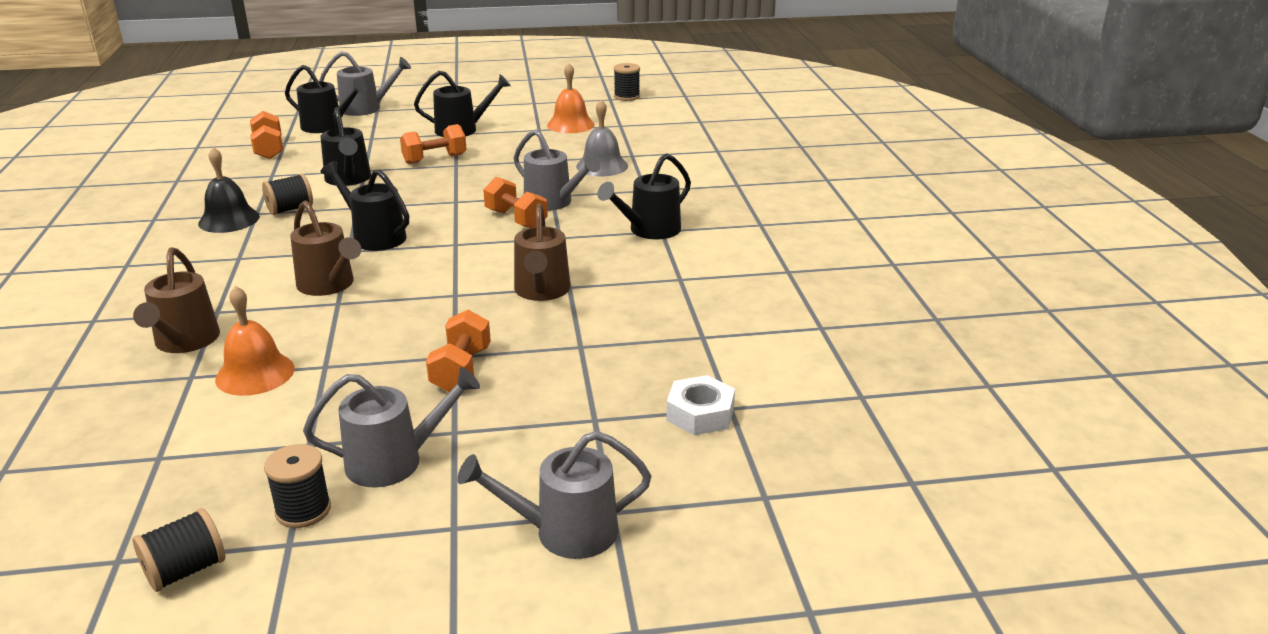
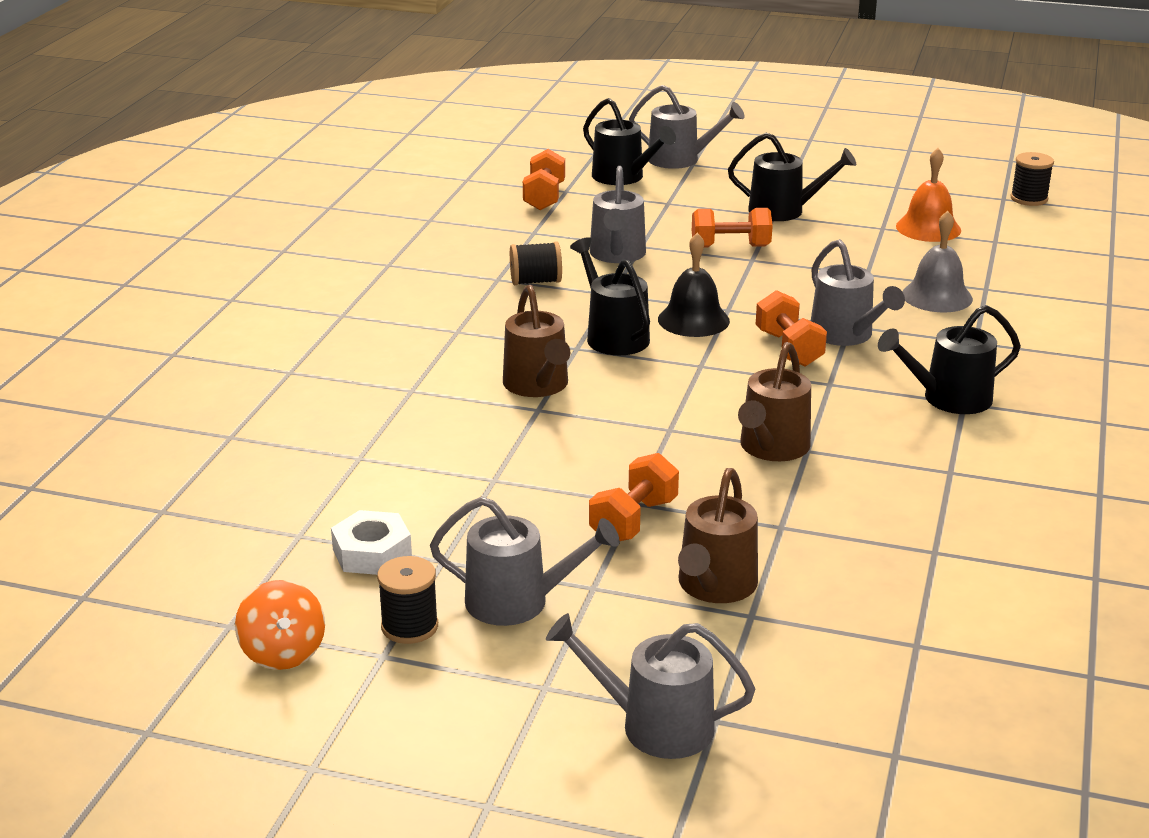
camera: 25 degrees right, 0 degrees up
brown watering can [133,247,220,353] -> brown watering can moved to [678,468,758,603]
black spool [133,508,225,592] -> orange spinning top [235,580,325,670]
black bell [198,147,260,233] -> black bell moved to [658,233,730,337]
orange bell [215,286,295,396] -> none
black watering can [320,107,371,186] -> grey watering can [590,166,646,263]
white nut [666,375,735,435] -> white nut moved to [331,510,412,575]

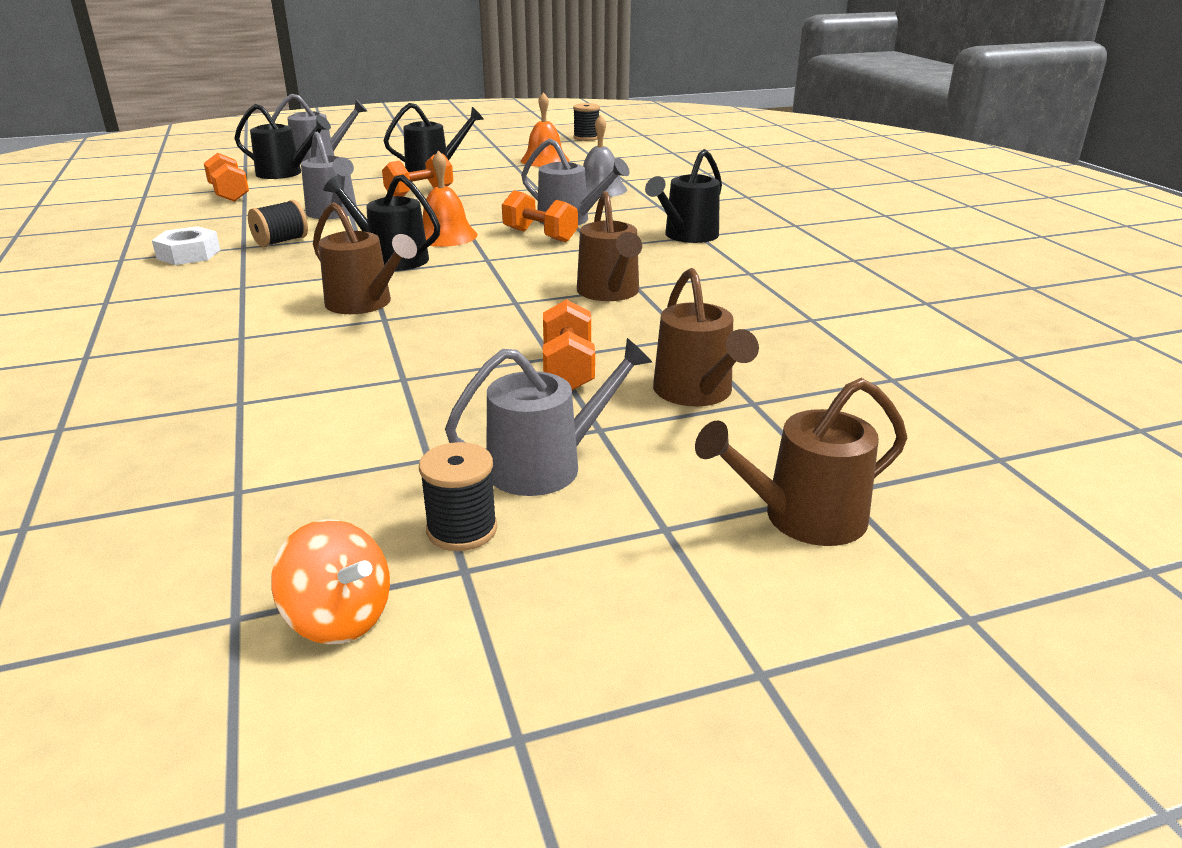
camera: 35 degrees left, 0 degrees up
white nut [331,510,412,575] -> white nut moved to [152,226,220,265]
grey watering can [546,613,755,759] -> brown watering can [695,378,907,546]
black bell [658,233,730,337] -> orange bell [423,150,477,247]

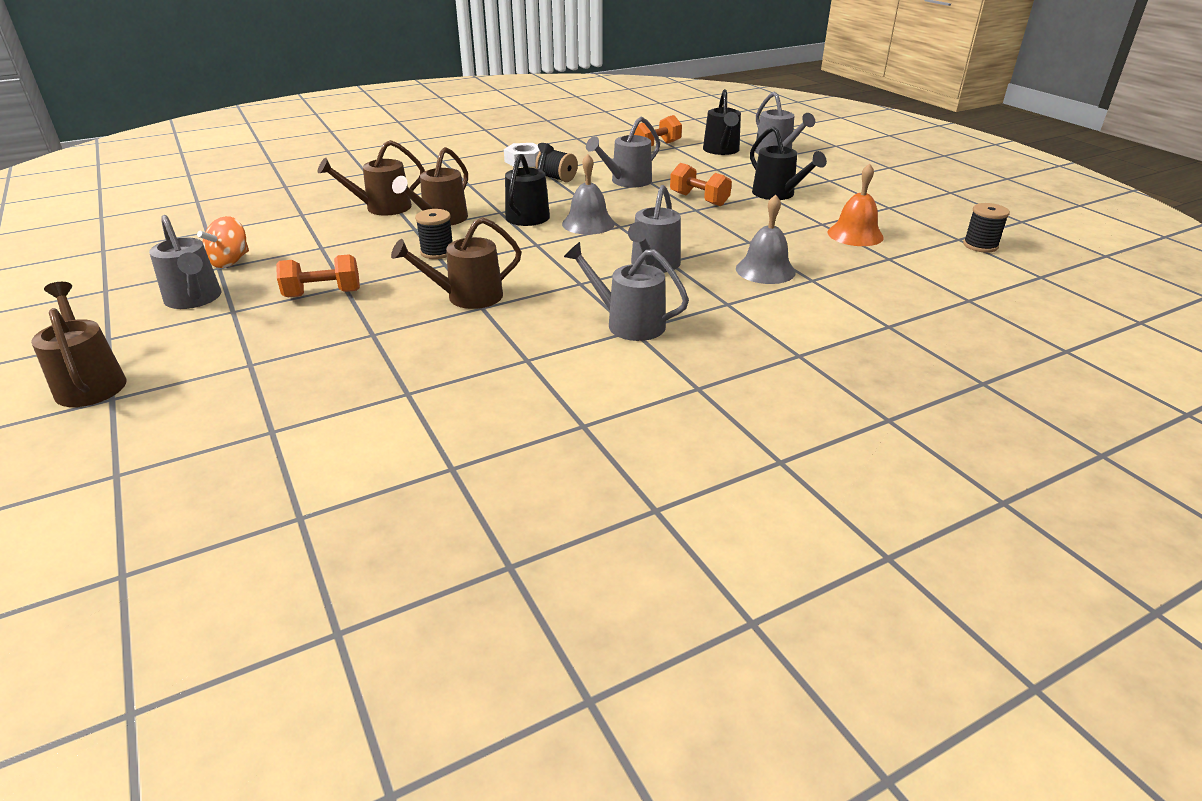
camera: 80 degrees right, 5 degrees up
orange spinning top [271,519,390,644] -> orange spinning top moved to [197,216,249,268]
black spool [419,442,497,551] -> black spool moved to [415,209,453,259]
orange bell [423,150,477,247] -> grey bell [562,154,615,235]
orange dumbbell [502,190,578,242] -> none
black watering can [645,149,722,243] -> grey watering can [564,242,689,341]
brown watering can [653,268,759,406] -> brown watering can moved to [318,140,425,216]

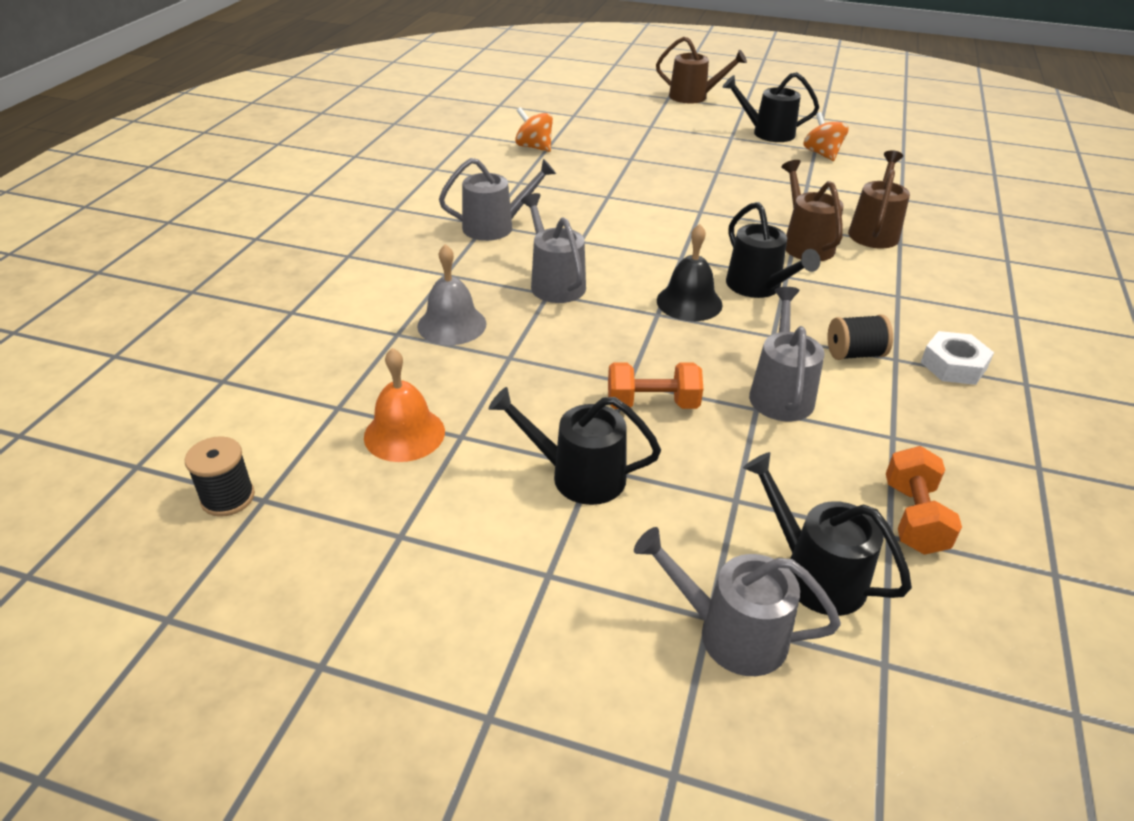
camera: 135 degrees right, 5 degrees up
grey watering can [149,215,222,309] -> black watering can [723,72,819,142]
orange dumbbell [276,254,360,297] -> none
brown watering can [391,217,521,309] -> none
black spool [415,209,453,259] -> none
grey bell [562,154,615,235] -> black bell [657,224,723,321]
none -> orange spinning top [515,107,553,152]

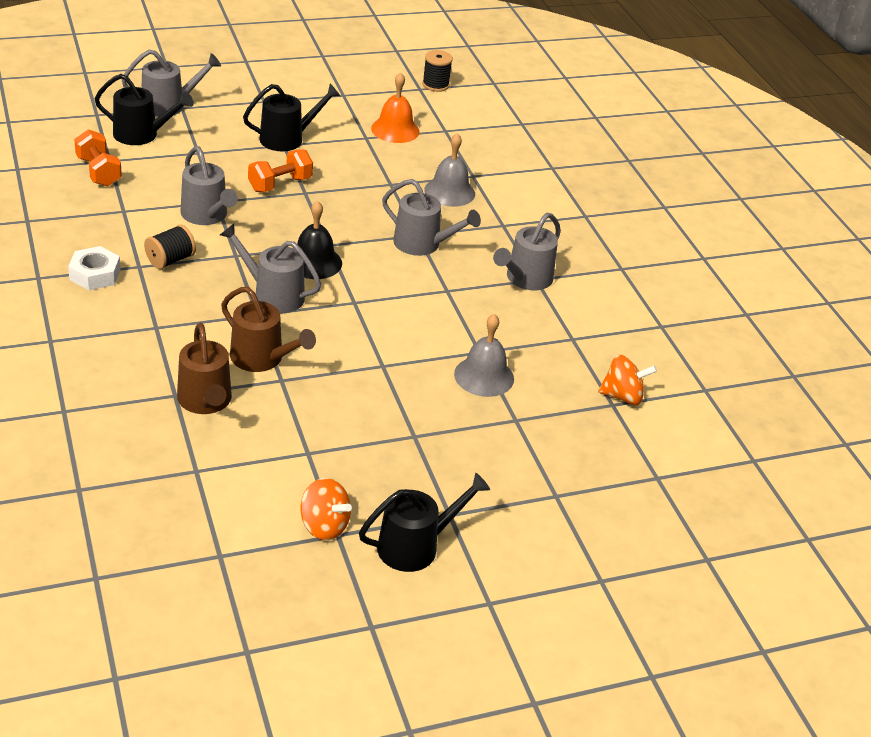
camera: 140 degrees right, 0 degrees up
brown watering can [656,36,747,104] -> none
black watering can [726,202,820,298] -> grey watering can [220,224,321,313]
none -> grey bell [454,314,514,397]

